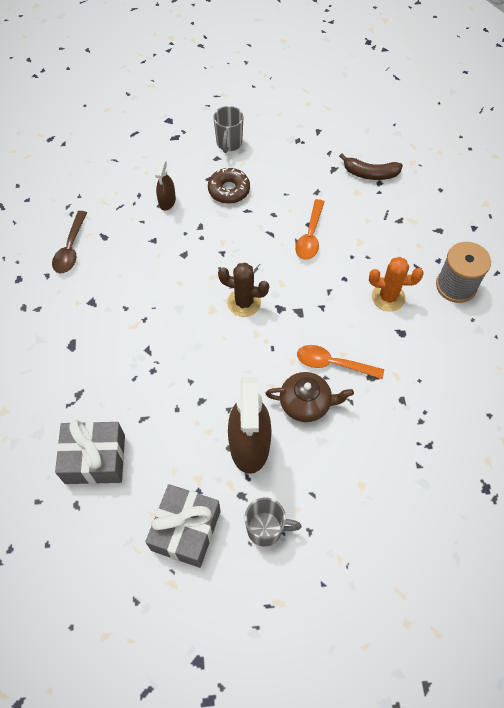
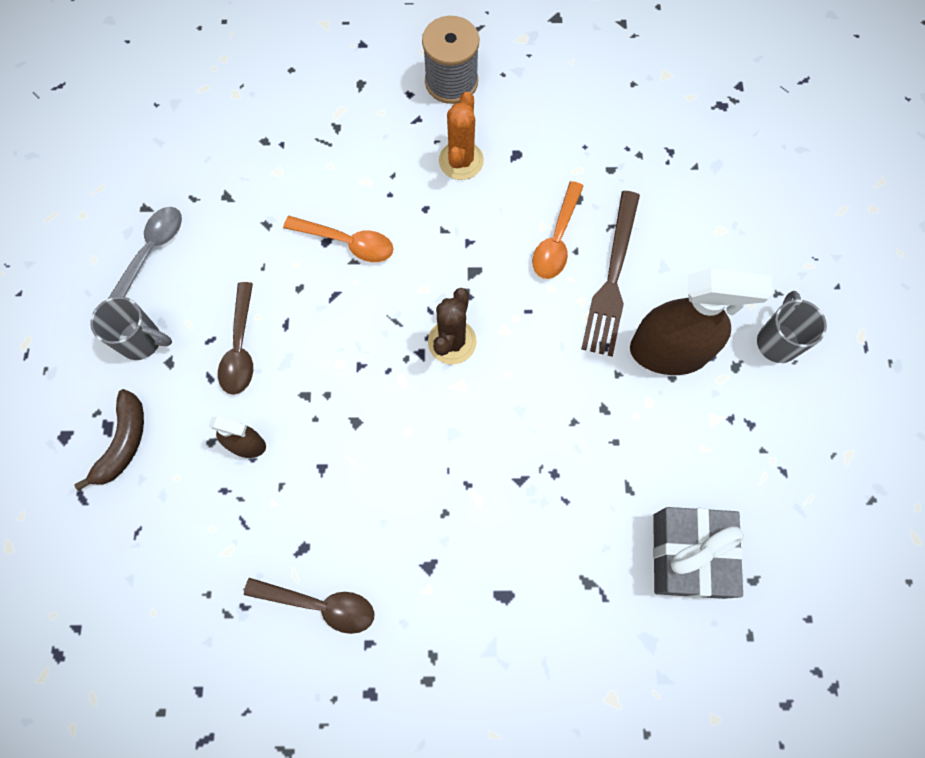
camera: 85 degrees left, 10 degrees up
grey gift [145,484,221,568] -> none
brown donut [208,168,250,204] -> brown spoon [218,282,253,395]
brown teapot [265,372,354,422] -> brown fork [581,191,640,356]
brown banana [339,154,403,180] -> brown banana moved to [74,389,144,491]
none -> grey spoon [108,207,182,299]

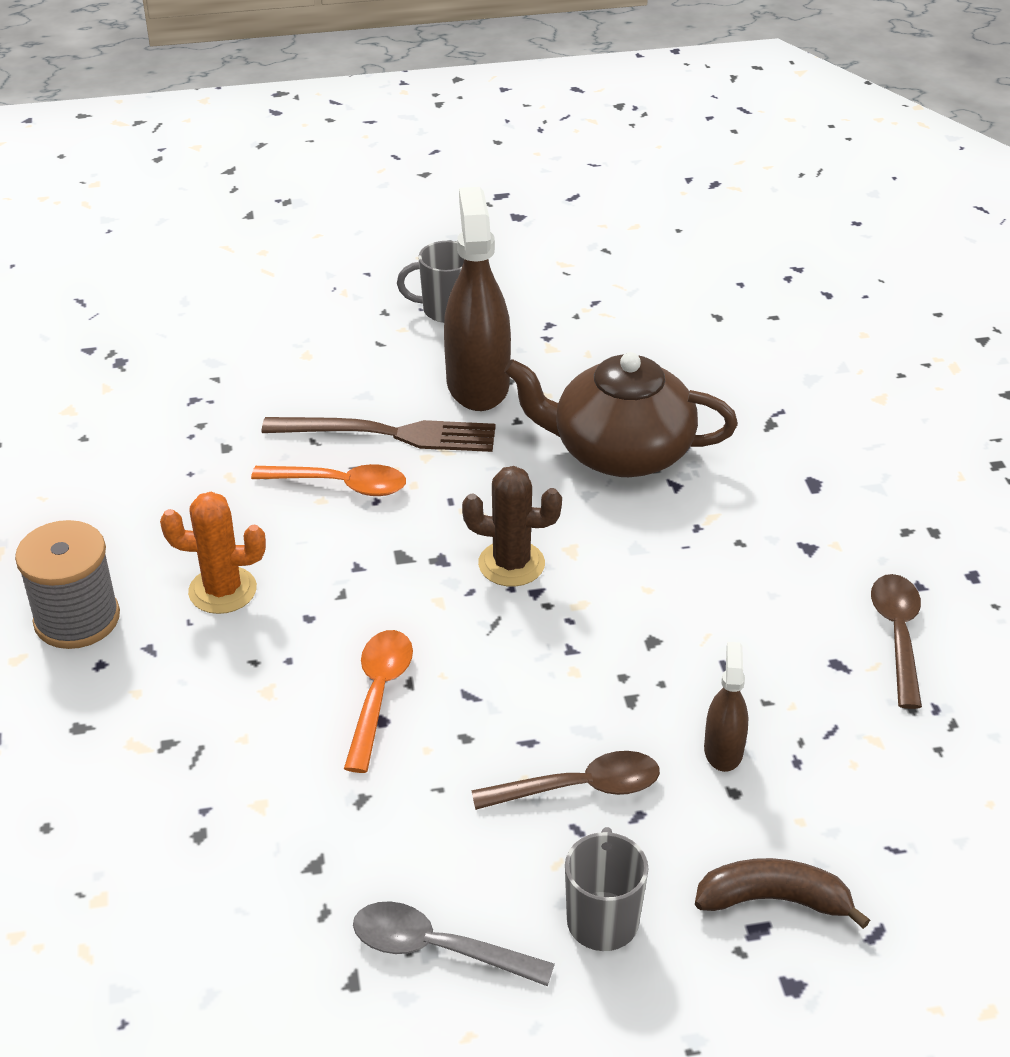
camera: 100 degrees left, 30 degrees down
grey gift [653,507,744,599] -> none
none -> brown teapot [504,352,738,477]

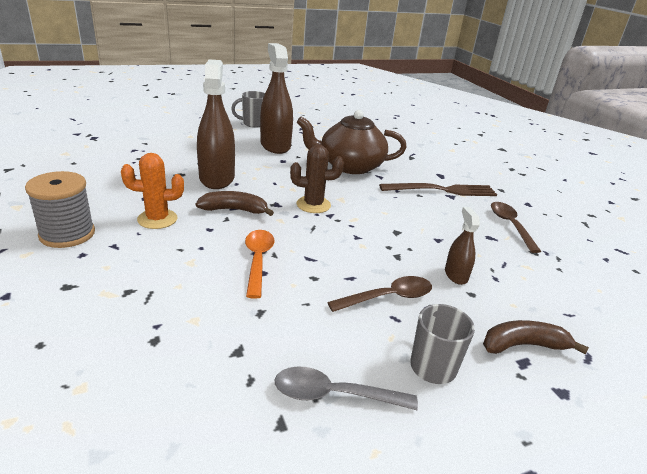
camera: 15 degrees left, 10 degrees down
orange spoon [251,464,406,496] -> brown spray bottle [197,59,235,189]
brown fork [262,417,496,452] -> brown fork moved to [379,183,497,196]
none -> brown banana [196,191,274,216]

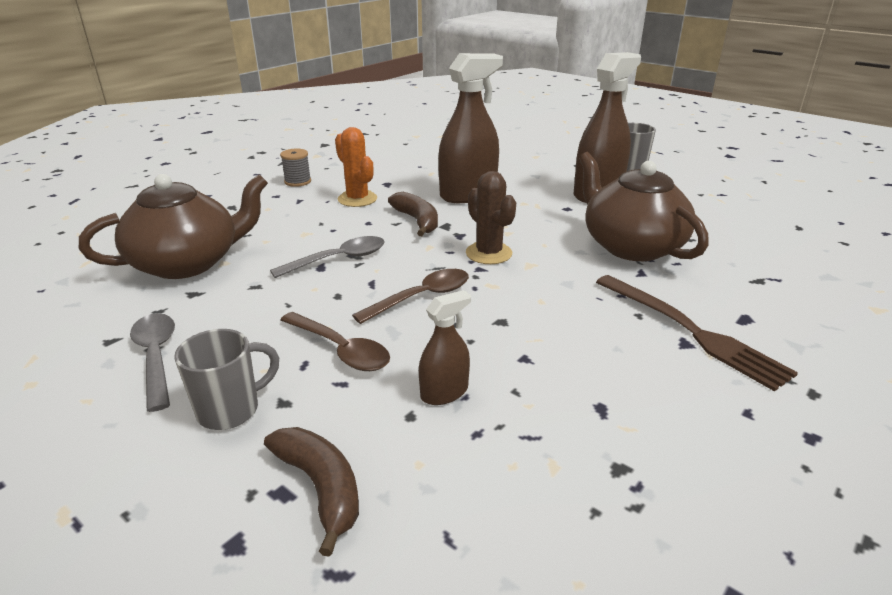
camera: 65 degrees right, 0 degrees up
grey spool [25,171,95,248] -> grey spool [280,149,311,187], size x0.58
orange spoon [245,230,275,299] -> grey spoon [270,236,385,278]
brown spoon [491,202,541,253] -> brown spoon moved to [352,269,469,324]
none -> brown teapot [79,174,268,279]

